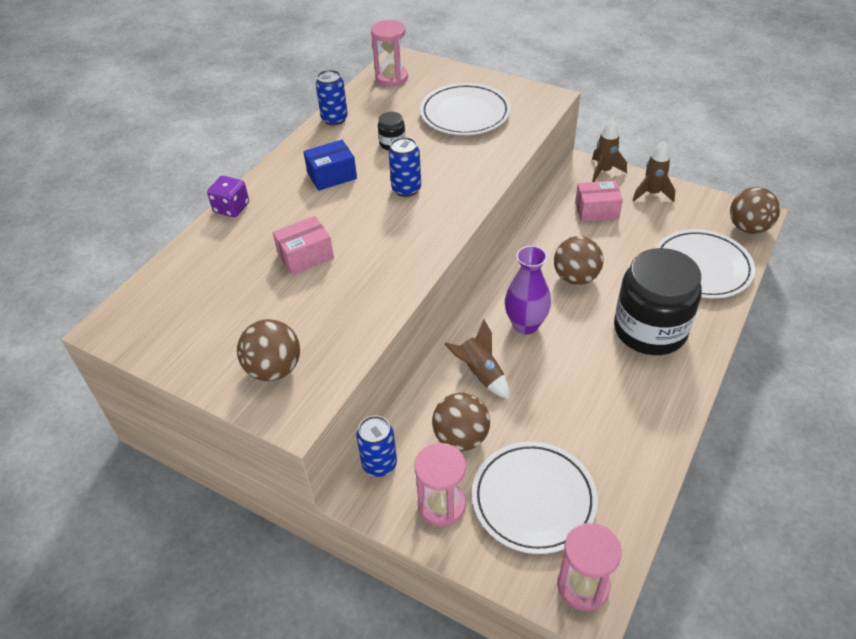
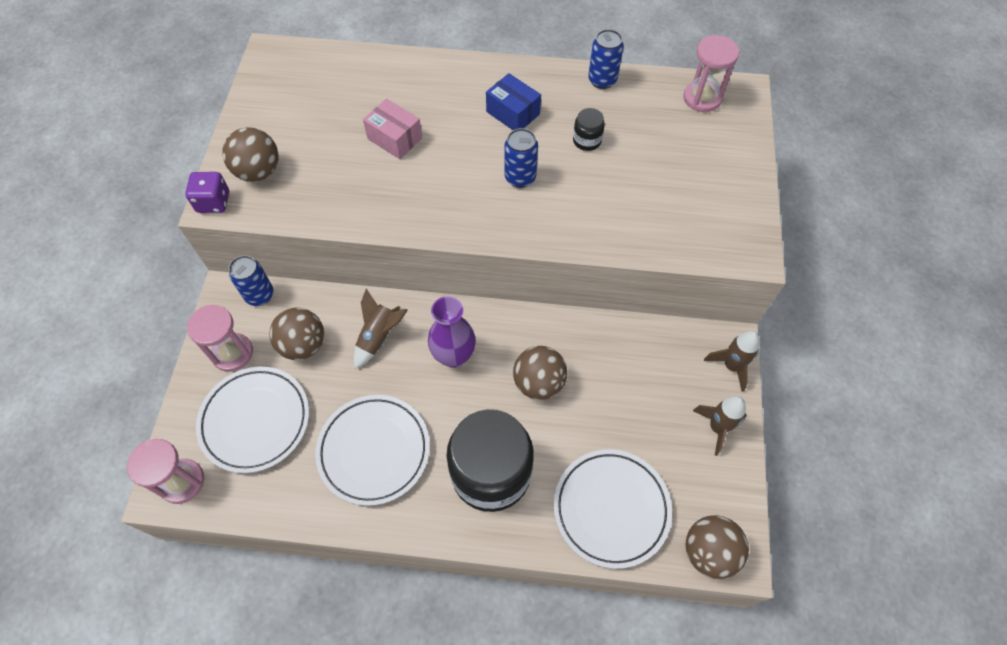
camera: 65 degrees right, 15 degrees up
purple dice [207,176,249,217] -> purple dice moved to [185,172,229,213]
white plate [420,83,511,135] -> white plate moved to [315,395,430,506]
pink box [575,180,623,222] -> none

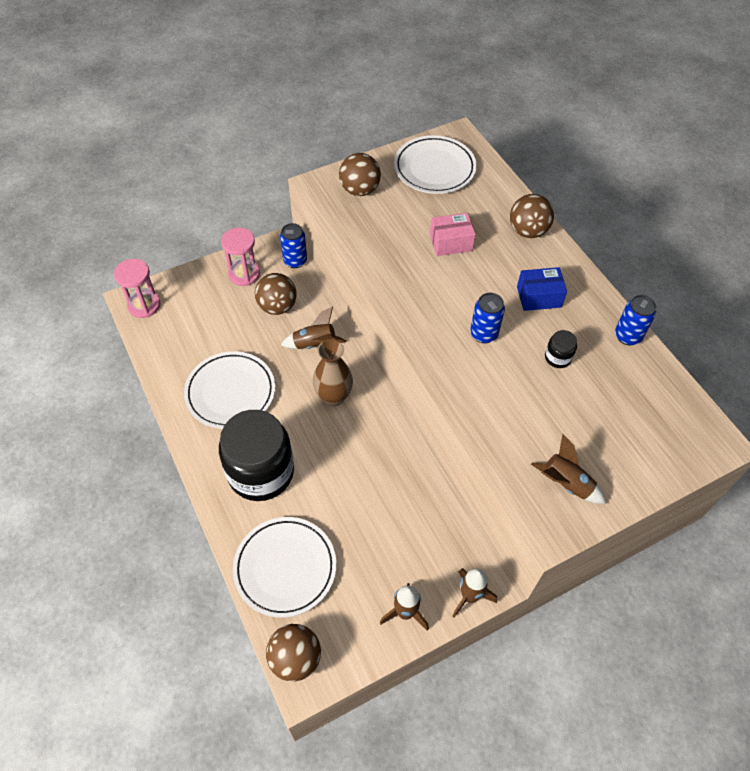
camera: 55 degrees right, 5 degrees down
purple dice [185,172,229,213] -> none
white plate [196,367,309,473] -> white plate moved to [394,135,477,194]
pink box [363,99,422,159] -> pink box turned 75 degrees clockwise [430,213,476,256]
purple vase [428,296,476,368] -> brown vase [313,339,353,406]
blue box [486,73,541,130] -> blue box turned 75 degrees clockwise [517,267,567,311]
brown ball [513,346,567,400] -> brown ball moved to [510,194,554,238]
pink hourglass [683,35,739,112] -> none
none -> brown rocket [531,434,606,504]

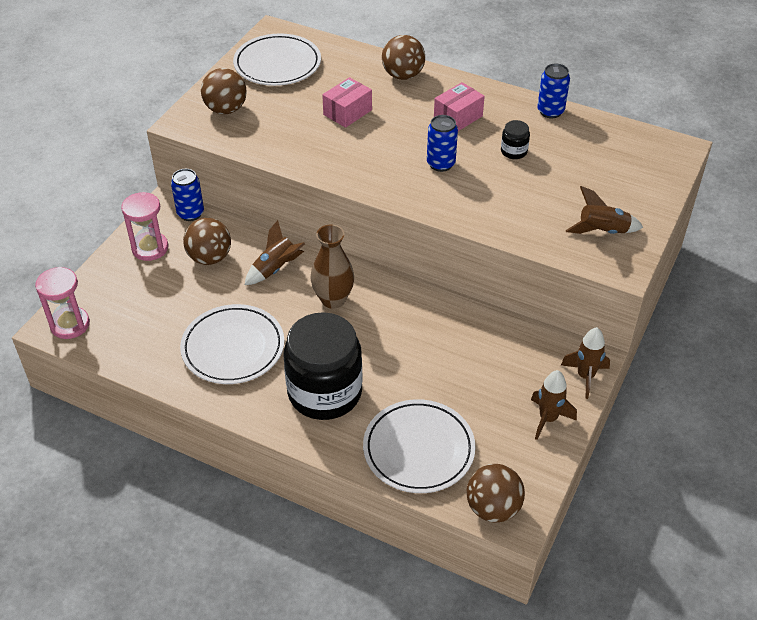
camera: 35 degrees left, 10 degrees down
blue box [517,267,567,311] -> pink box [434,82,485,131]

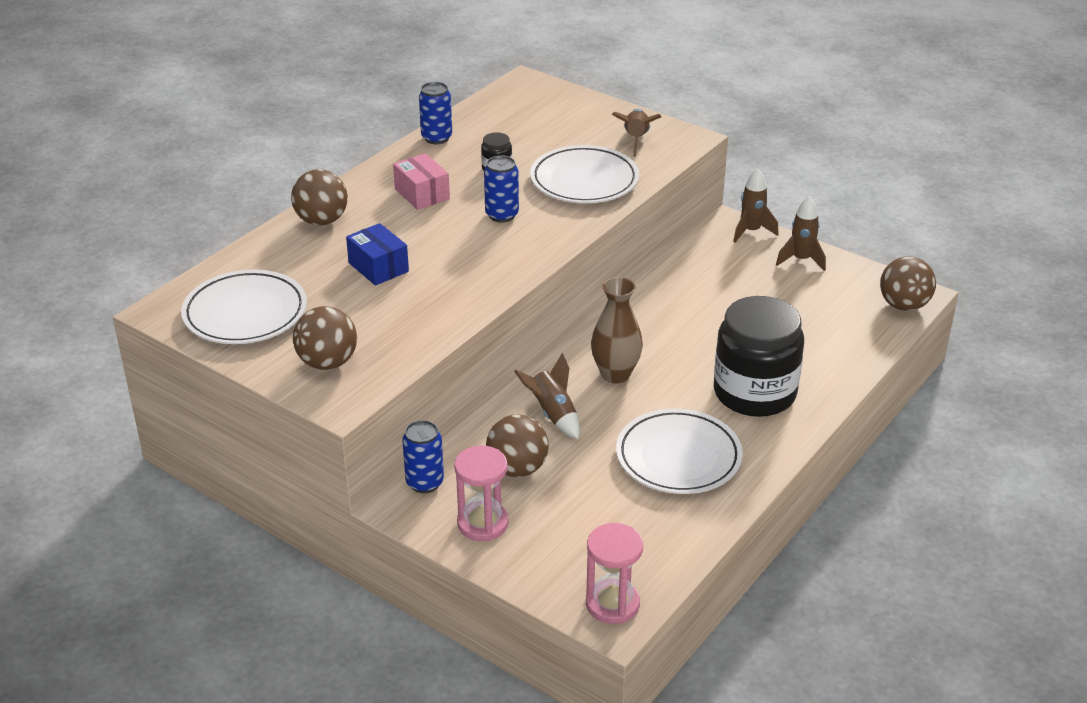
camera: 80 degrees left, 10 degrees down
pink box [322,77,372,128] -> blue box [346,223,409,286]
white plate [363,399,476,493] -> white plate moved to [530,145,639,203]

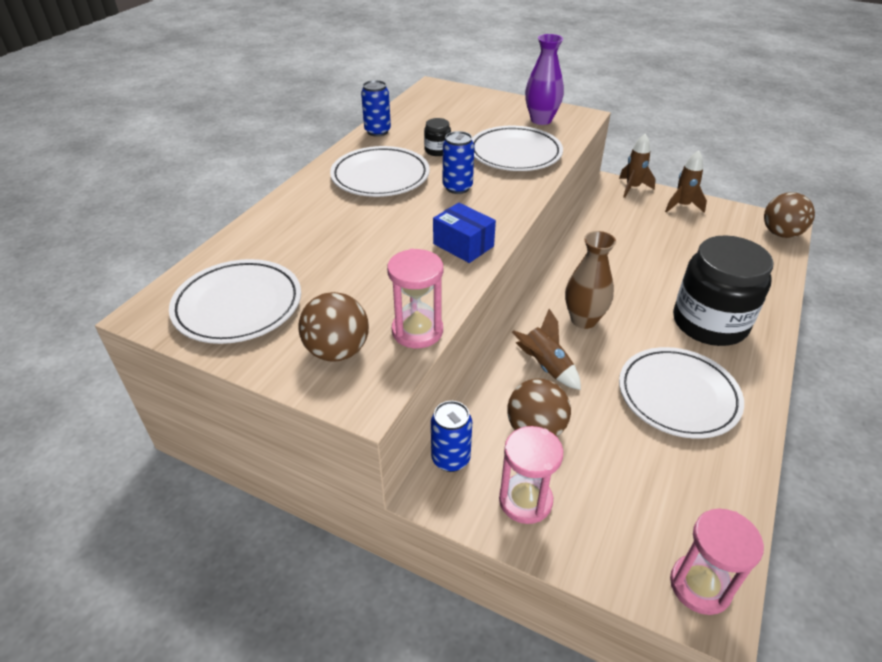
camera: 10 degrees left, 5 degrees up
brown ball [291,169,348,226] -> none
blue box [346,223,409,286] -> blue box moved to [433,203,496,263]
pink box [393,153,450,210] -> white plate [330,146,430,197]
brown rocket [612,109,661,157] -> purple vase [525,34,564,125]
none -> pink hourglass [387,249,443,348]

